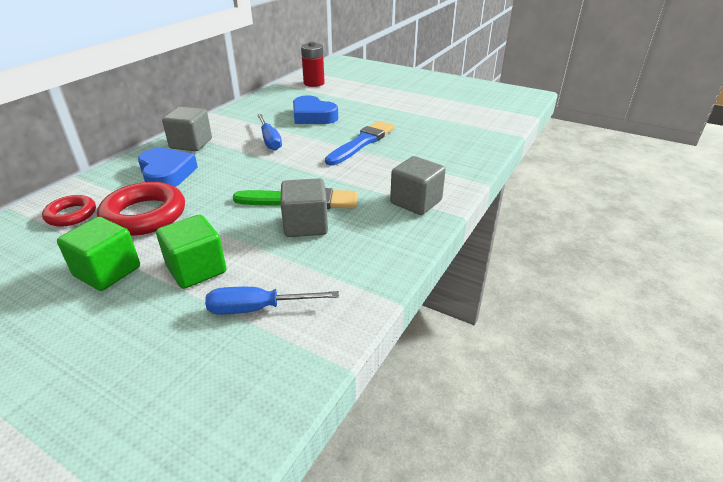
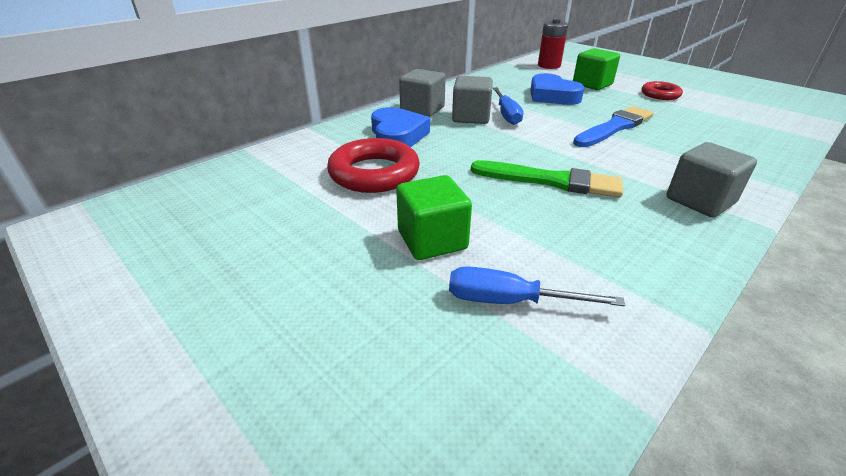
camera: 15 degrees right, 0 degrees up
red ring [42,195,96,227] -> red ring moved to [642,81,683,100]
green cube [57,217,140,291] -> green cube moved to [573,48,620,90]
grey cube [280,178,328,237] -> grey cube moved to [452,76,493,124]

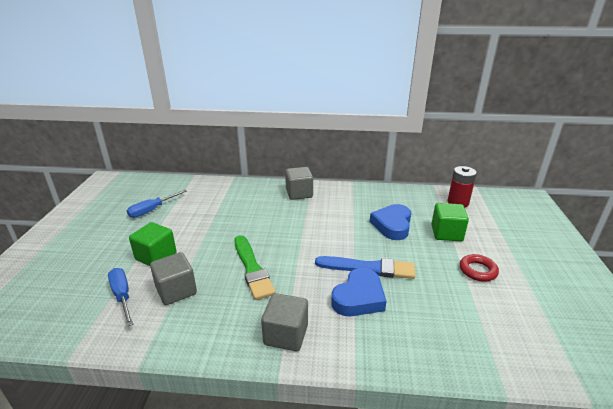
camera: 50 degrees right, 5 degrees down
red ring [327,138,420,193] -> none
blue heart [371,107,430,147] -> blue heart moved to [331,268,386,316]
grey cube [452,76,493,124] -> grey cube moved to [150,252,197,305]
blue screwdriver [493,87,524,125] -> blue screwdriver moved to [127,190,187,218]

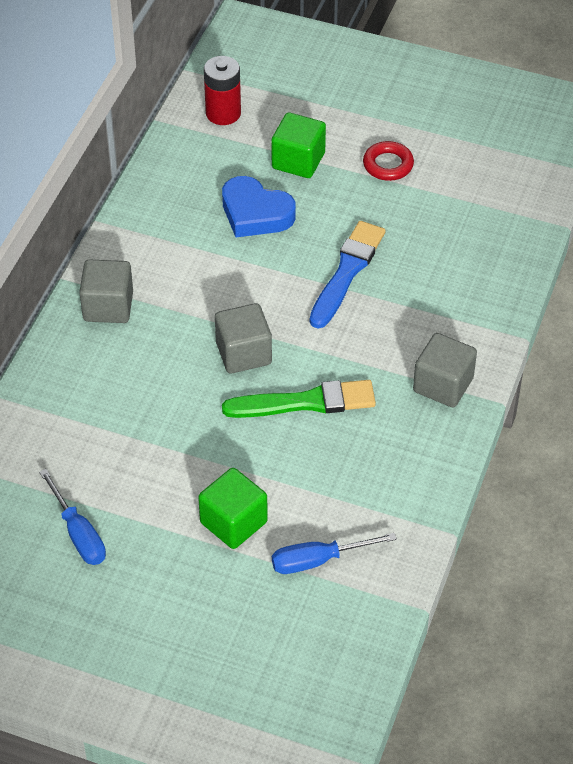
camera: 75 degrees left, 20 degrees up
grey cube [150,252,197,305] -> grey cube moved to [215,303,272,374]
blue heart [331,268,386,316] -> none

